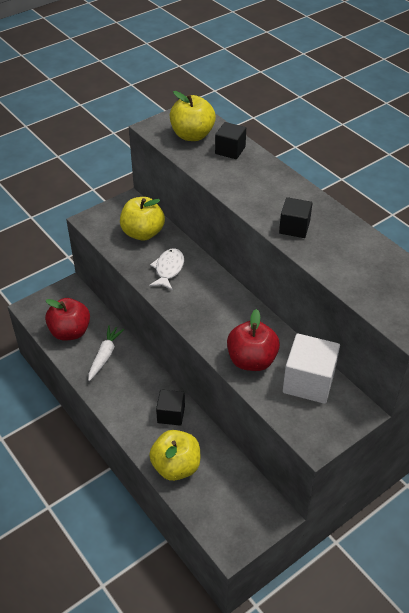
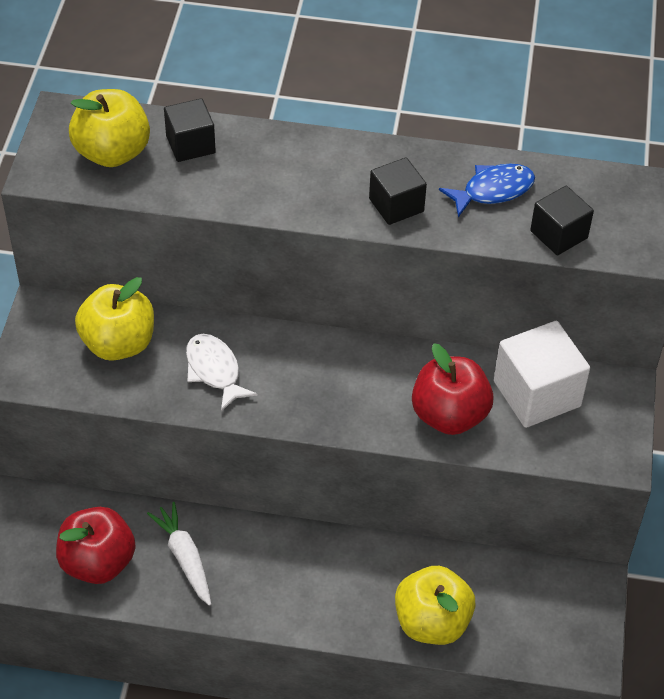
camera: 45 degrees left, 5 degrees up
black cube [156,389,185,426] -> black cube moved to [530,186,594,255]
none -> blue fish [439,163,535,217]

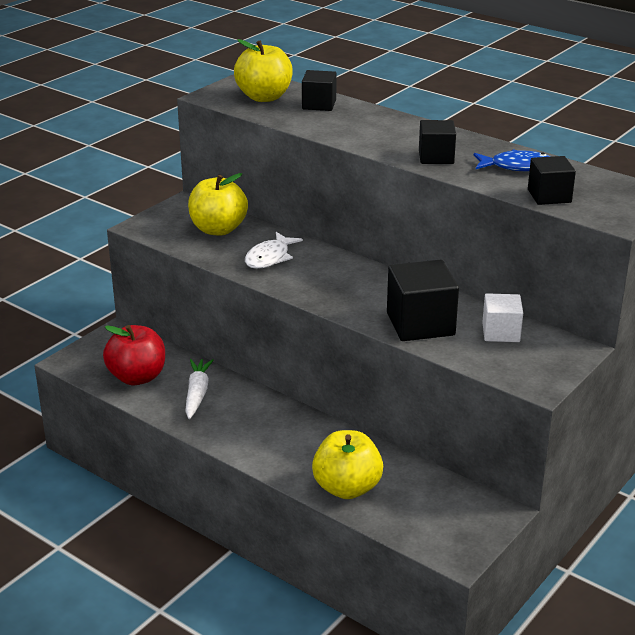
camera: 30 degrees right, 20 degrees down
white fish [186,334,257,411] -> white fish turned 150 degrees counterclockwise [245,232,303,269]
red apple [412,344,494,435] -> black cube [387,260,459,341]
white cube [494,321,590,428] -> white cube [482,293,523,342], size x0.62

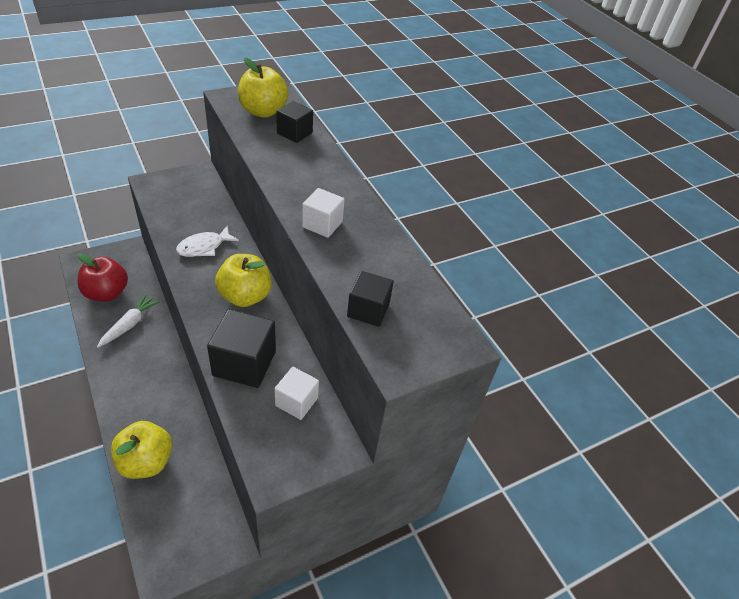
camera: 20 degrees right, 15 degrees up
yellow apple [188,173,248,236] -> yellow apple moved to [215,254,272,307]
black cube [419,120,456,164] -> white cube [302,188,345,238]
blue fish [474,149,550,171] -> none

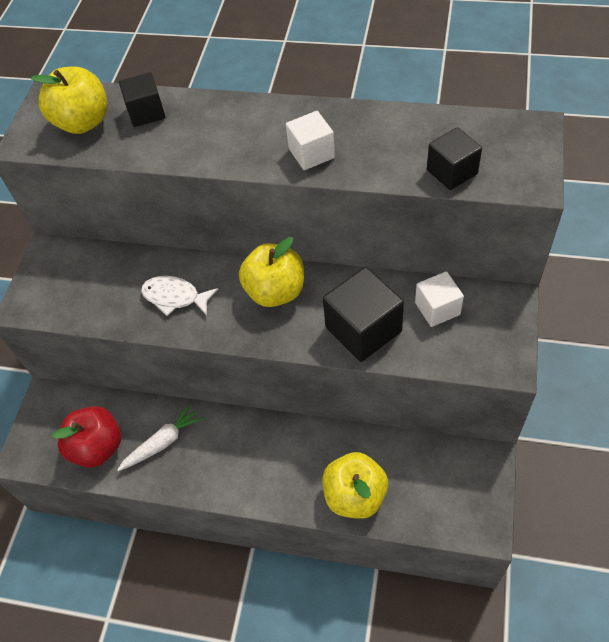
camera: 40 degrees left, 10 degrees up
white carrot [97,294,160,348] -> white carrot turned 75 degrees clockwise [117,403,205,471]
white fish [176,226,239,257] -> white fish turned 105 degrees clockwise [141,276,218,316]

